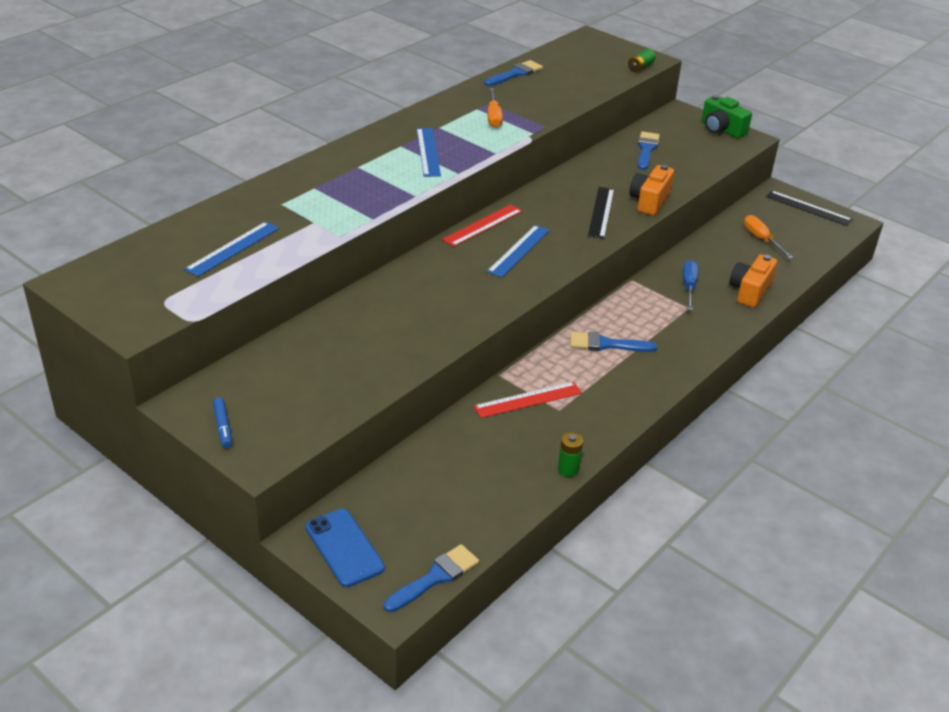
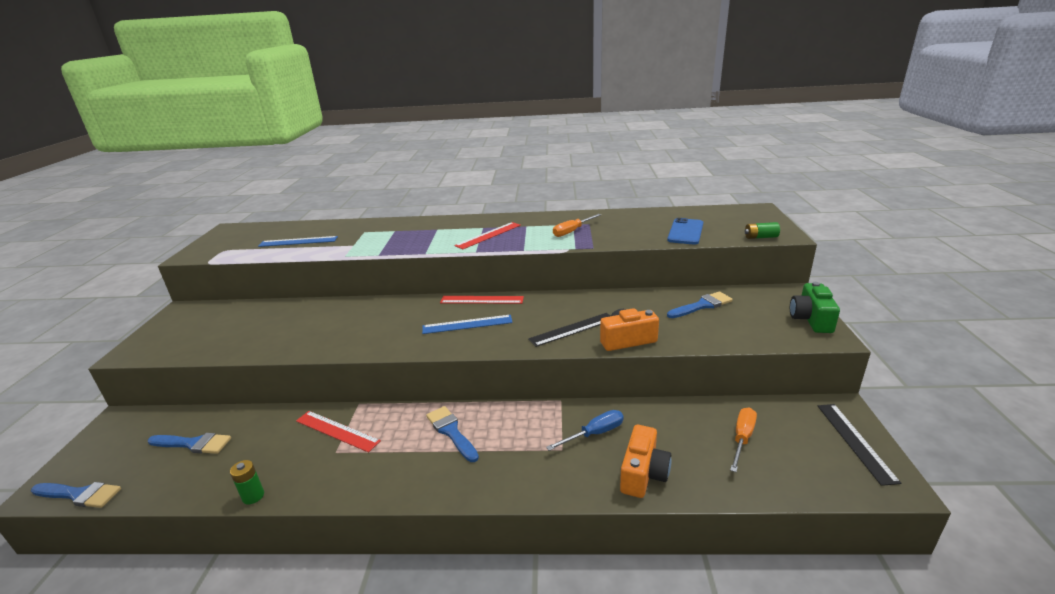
camera: 55 degrees right, 10 degrees down
blue marker [213,397,232,448] -> none
blue phone [305,508,385,587] -> blue phone moved to [667,218,703,245]
blue ruler [417,128,441,177] -> red ruler [454,222,521,249]
blue brush [484,60,543,86] -> blue brush moved to [148,433,231,454]
orange camera [729,254,777,308] -> orange camera turned 120 degrees clockwise [620,425,672,498]

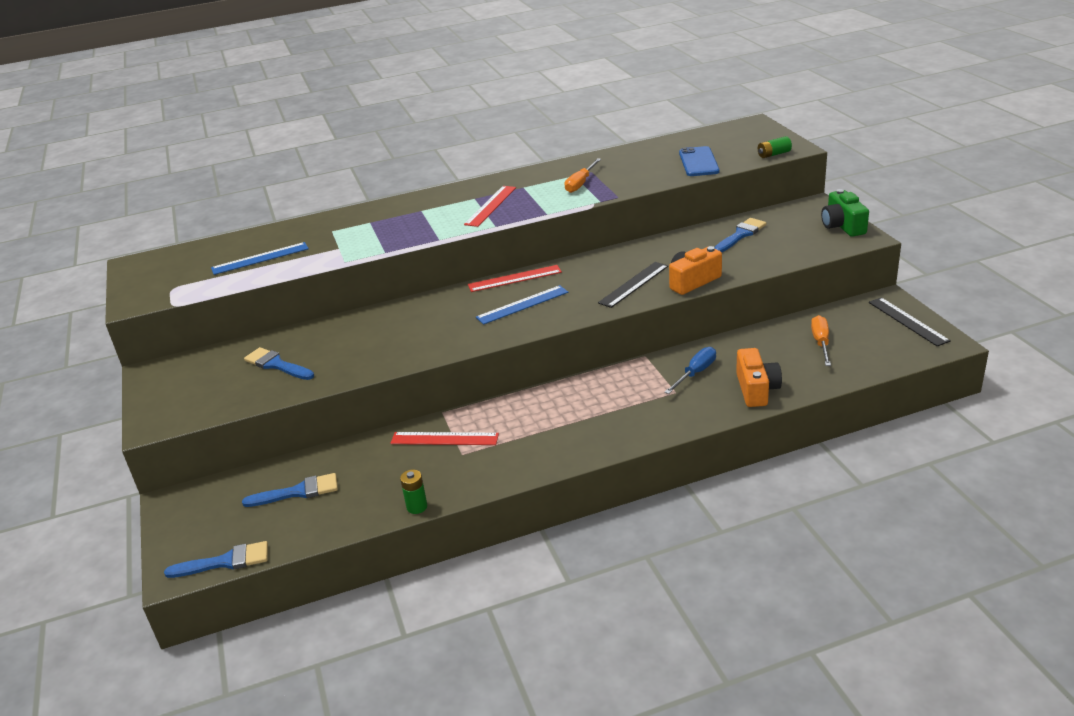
camera: 20 degrees left, 5 degrees up
blue brush [426,406,479,462] -> blue brush moved to [244,347,314,380]

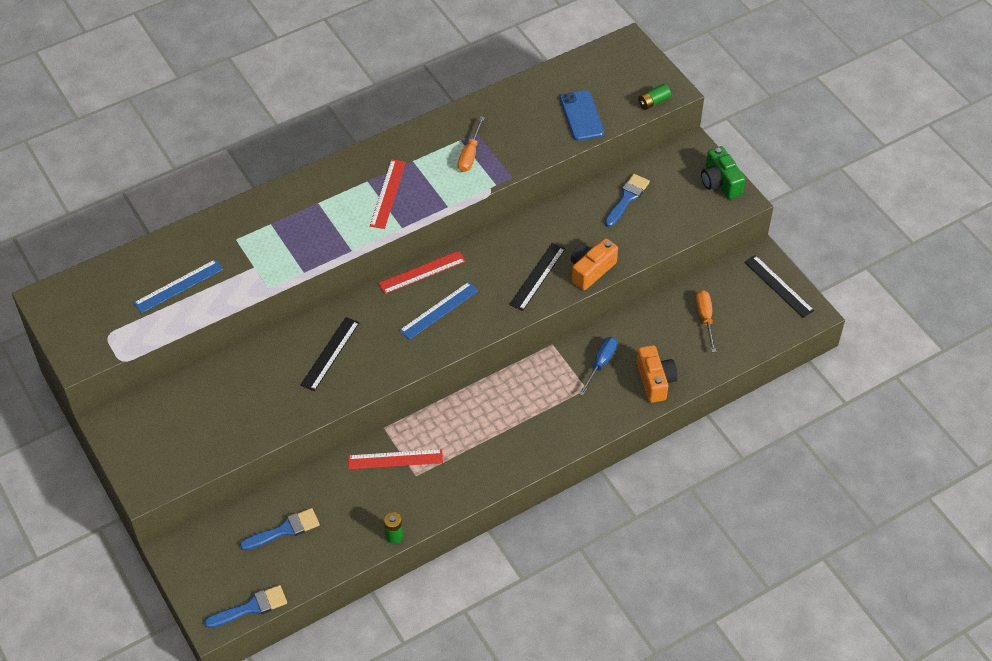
camera: 15 degrees left, 20 degrees up
blue brush [244,347,314,380] -> none
none -> black ruler [300,317,359,391]

